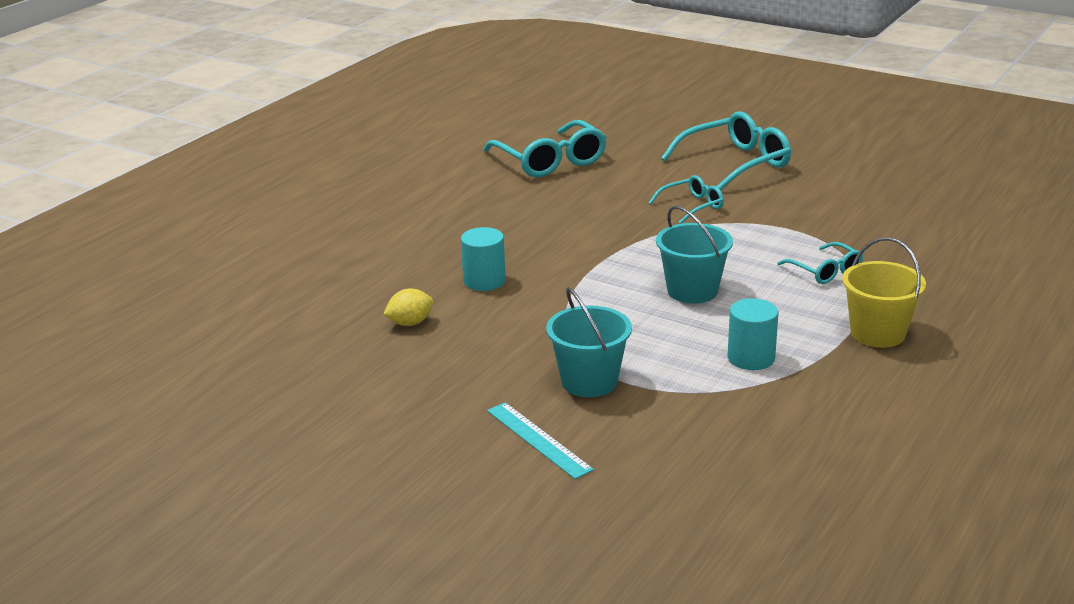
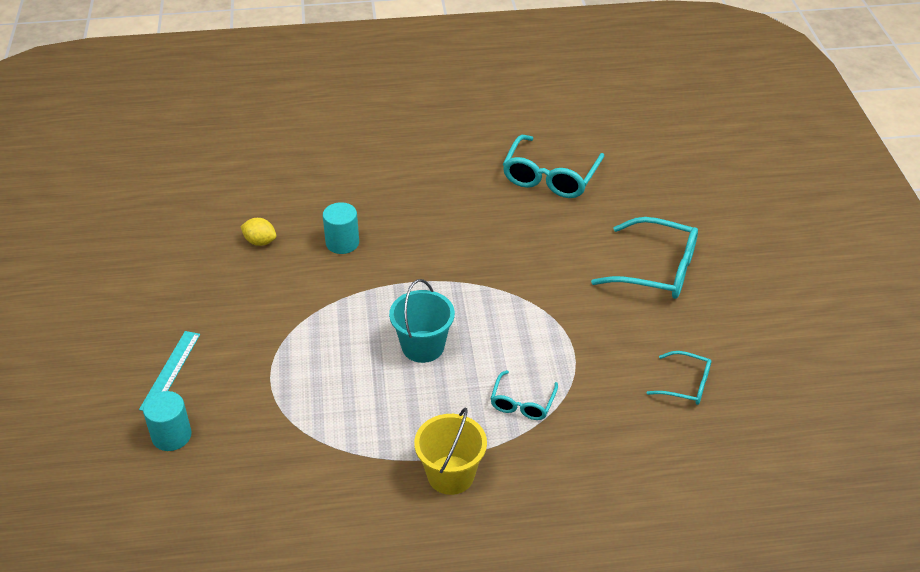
camera: 50 degrees right, 15 degrees up
turquoise bucket [546,287,632,397] -> none
turquoise glasses [649,175,724,224] -> turquoise glasses moved to [646,351,711,405]
turquoise cylinder [727,298,778,370] -> turquoise cylinder moved to [143,391,192,451]

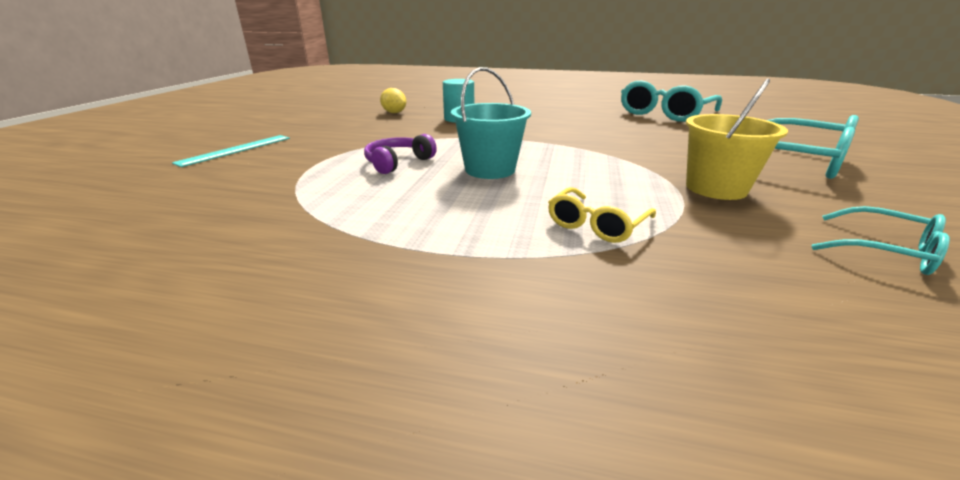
camera: 20 degrees right, 15 degrees down
turquoise cylinder [143,391,192,451] -> none
yellow bucket [414,408,487,495] -> yellow bucket moved to [686,79,788,200]
turquoise glasses [490,370,558,420] -> yellow glasses [548,187,656,243]
none -> purple headphones [364,134,437,174]

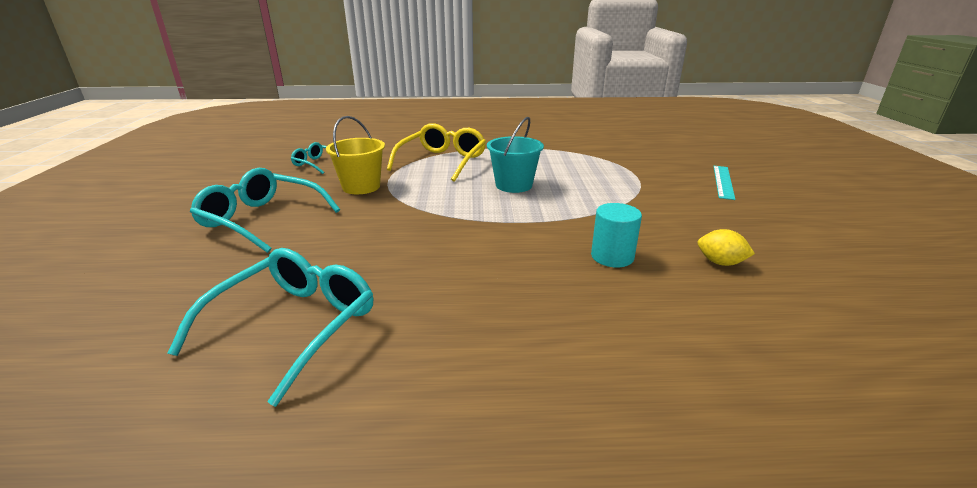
camera: 165 degrees right, 0 degrees up
purple headphones [364,134,437,174] -> none
yellow glasses [548,187,656,243] -> yellow glasses [387,123,486,182], size x1.81

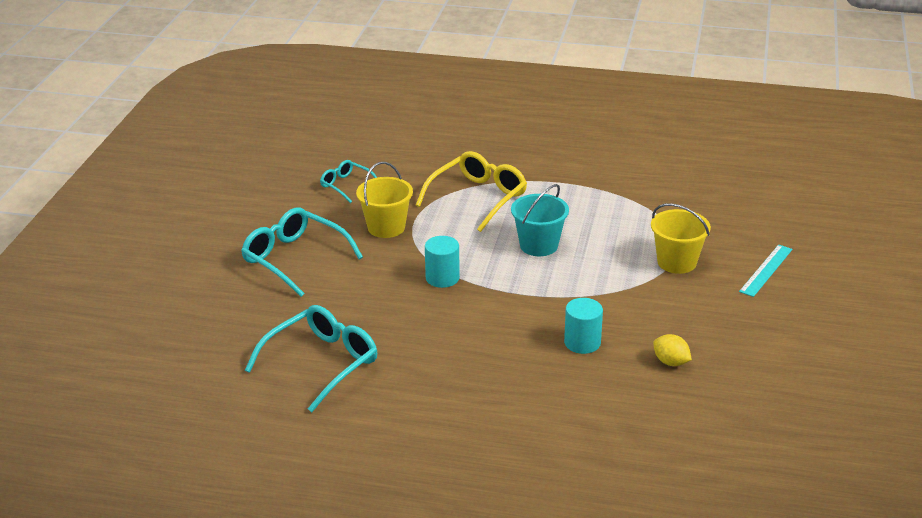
camera: 15 degrees right, 5 degrees up
none -> turquoise cylinder [425,236,460,288]
none -> yellow bucket [651,203,711,274]

